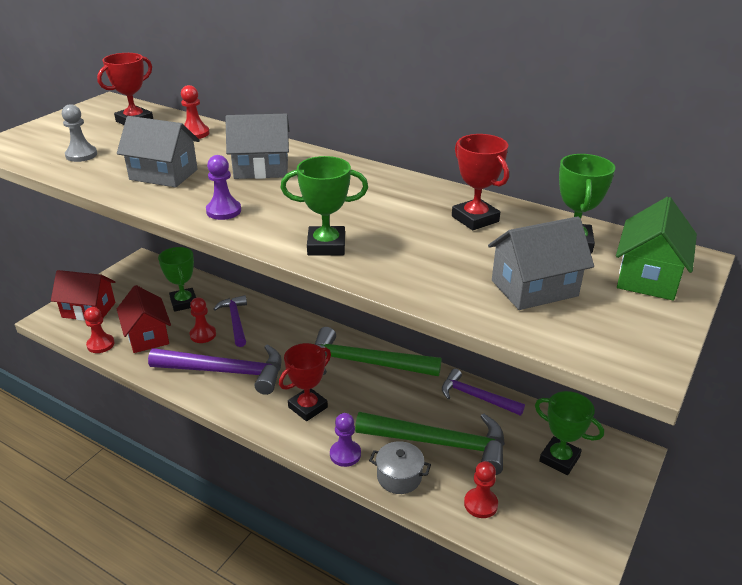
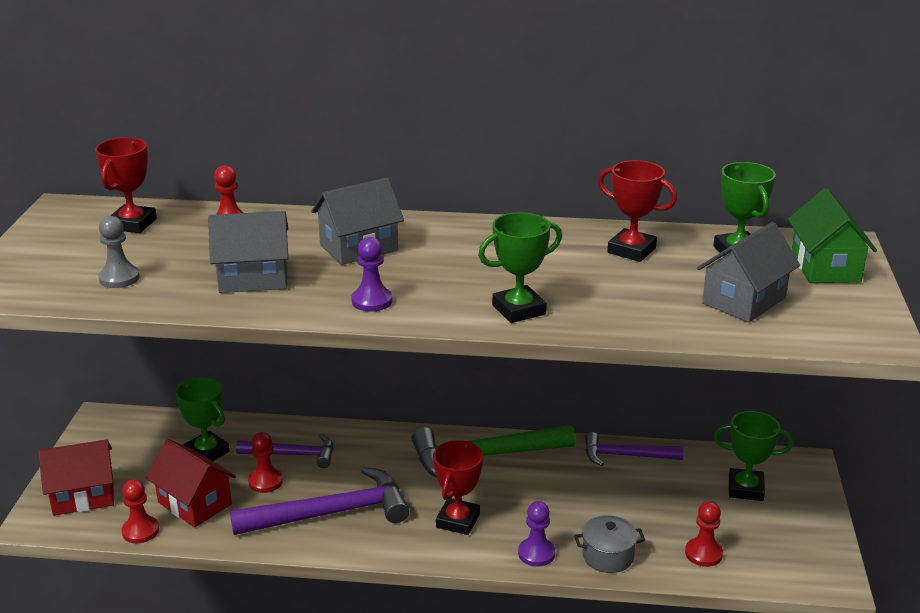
camera: 25 degrees left, 5 degrees down
purple hammer [213,295,247,347] -> purple hammer turned 135 degrees clockwise [236,434,333,468]
green hammer [355,412,505,475] -> none

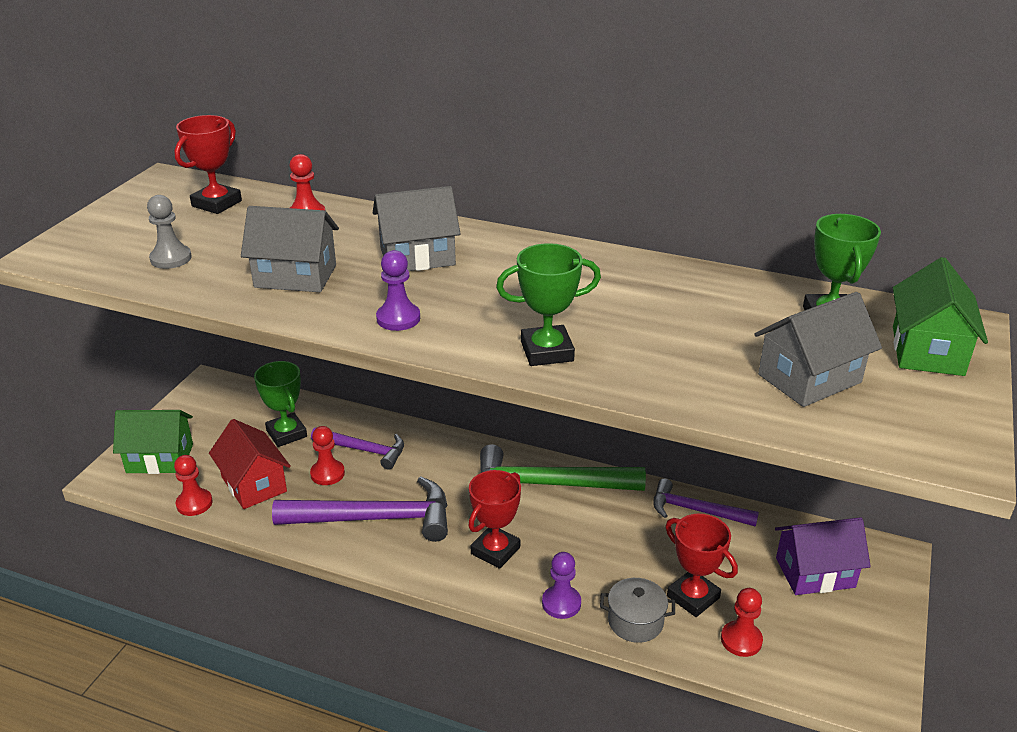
camera: 15 degrees right, 5 degrees up
red house [38,439,114,516] -> green house [113,410,193,474]
red trophy [598,160,677,262] -> red trophy moved to [666,514,738,617]
green trophy [713,411,794,501] -> purple house [775,517,871,595]

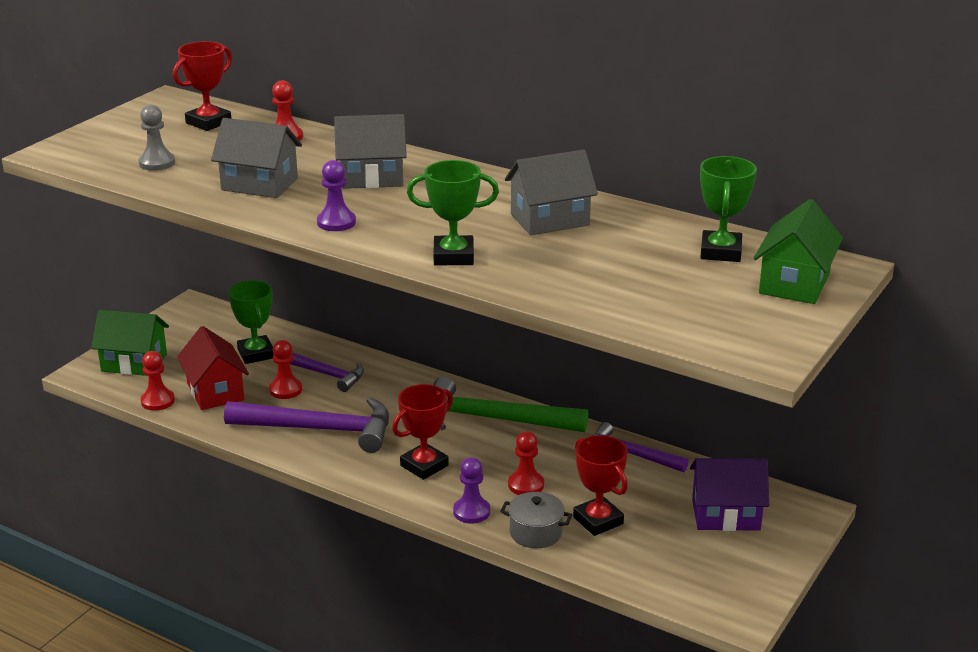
camera: 10 degrees right, 5 degrees down
red pawn [721,588,763,657] -> red pawn moved to [508,431,544,495]
grey house [754,292,882,407] -> grey house moved to [505,150,598,235]

